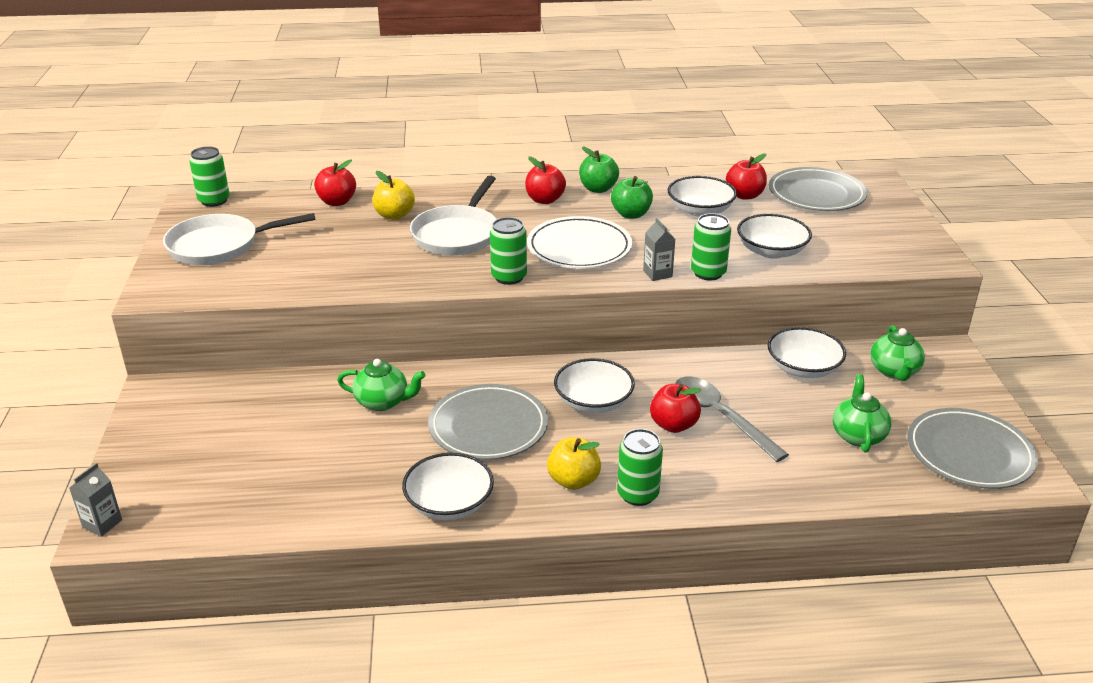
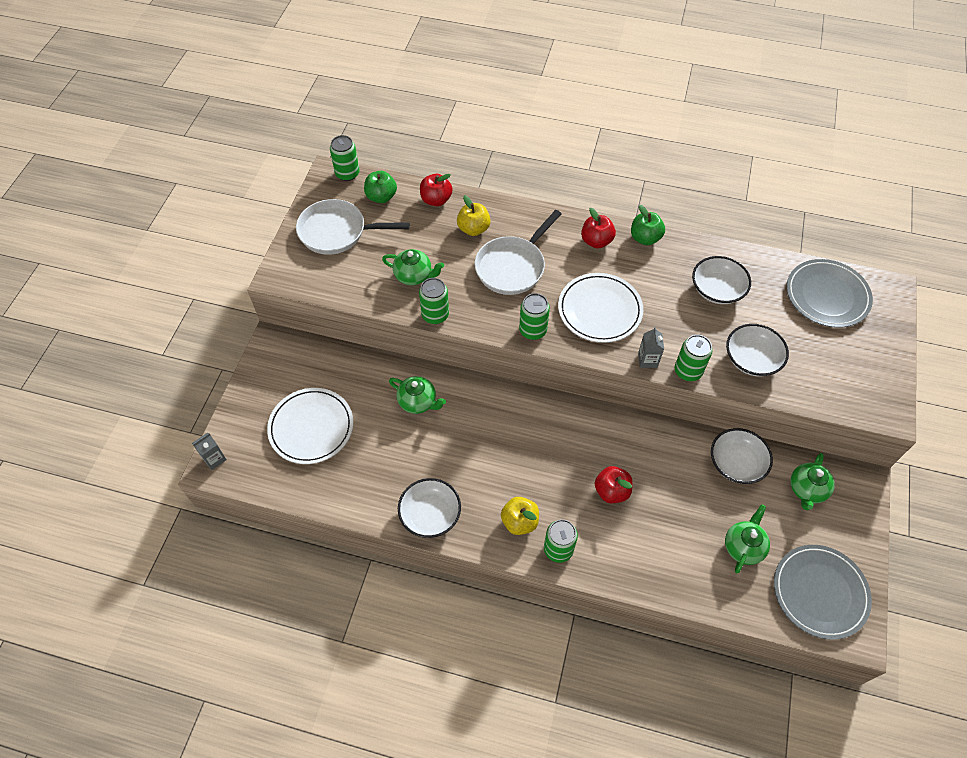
camera: 20 degrees right, 25 degrees up
grey plate [428,384,548,460] -> none
white bowl [554,358,635,413] -> none
green apple [611,176,653,219] -> green apple moved to [364,171,397,203]
grey spoon [675,377,789,462] -> none
red apple [726,153,767,200] -> none
none -> white plate [267,388,353,464]
none -> green teapot [382,249,444,285]
none -> green can [419,278,449,324]

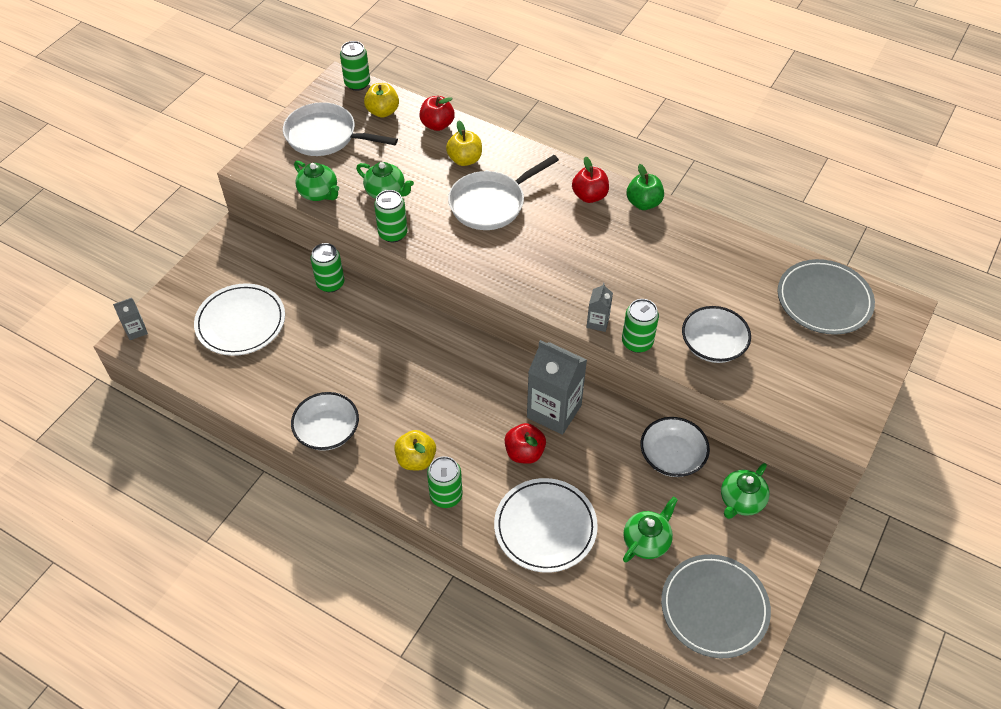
camera: 15 degrees right, 5 degrees down
green apple [364,171,397,203] -> yellow apple [364,83,399,118]
green teapot [389,376,446,414] -> green teapot moved to [294,161,339,201]
green can [519,293,550,340] -> green can moved to [310,243,344,292]
white plate [558,273,643,343] -> white plate moved to [494,478,598,573]
white bowl [692,256,751,304] -> none
none -> grey carton [527,340,587,435]

